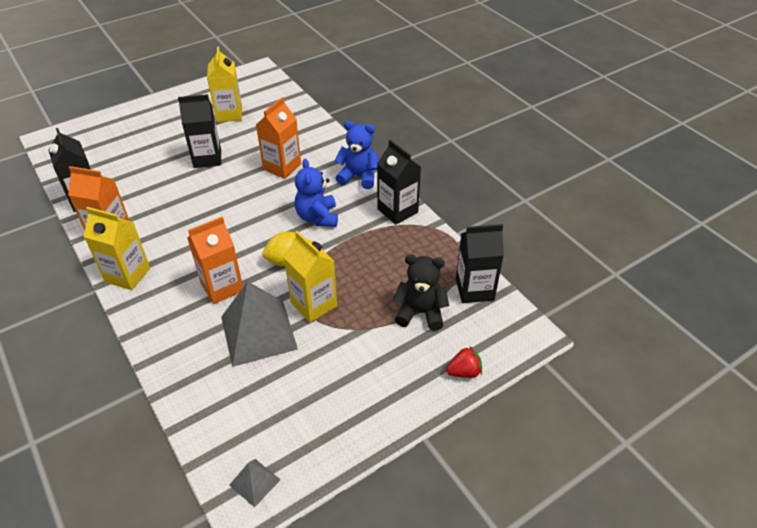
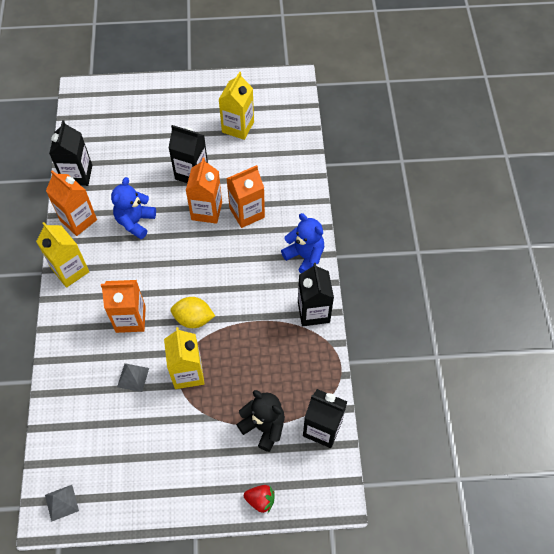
camera: 30 degrees right, 15 degrees up
grey pyramid [221,281,298,367] -> grey pyramid [117,363,149,392], size x0.47
blue teddy bear [294,159,338,227] -> blue teddy bear moved to [111,177,156,239]
none -> orange carton [186,158,222,224]

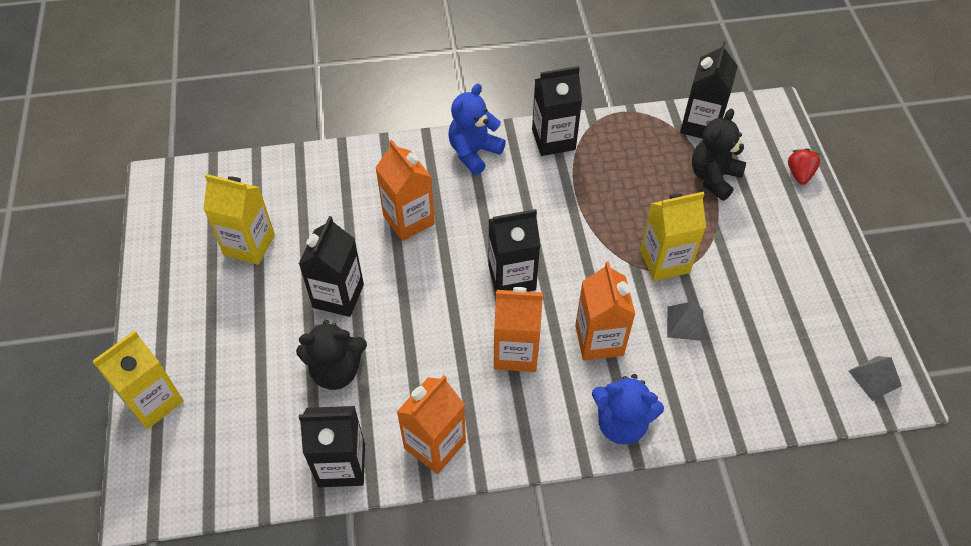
camera: 95 degrees left, 5 degrees down
yellow carton [36,222,89,288] -> yellow carton moved to [93,330,184,429]
blue teddy bear [111,177,156,239] -> blue teddy bear moved to [592,374,664,445]
yellow lemon [171,297,215,328] -> none
orange carton [186,158,222,224] -> orange carton moved to [494,287,543,372]
none -> black teddy bear [296,320,367,390]
none -> black carton [489,209,540,292]

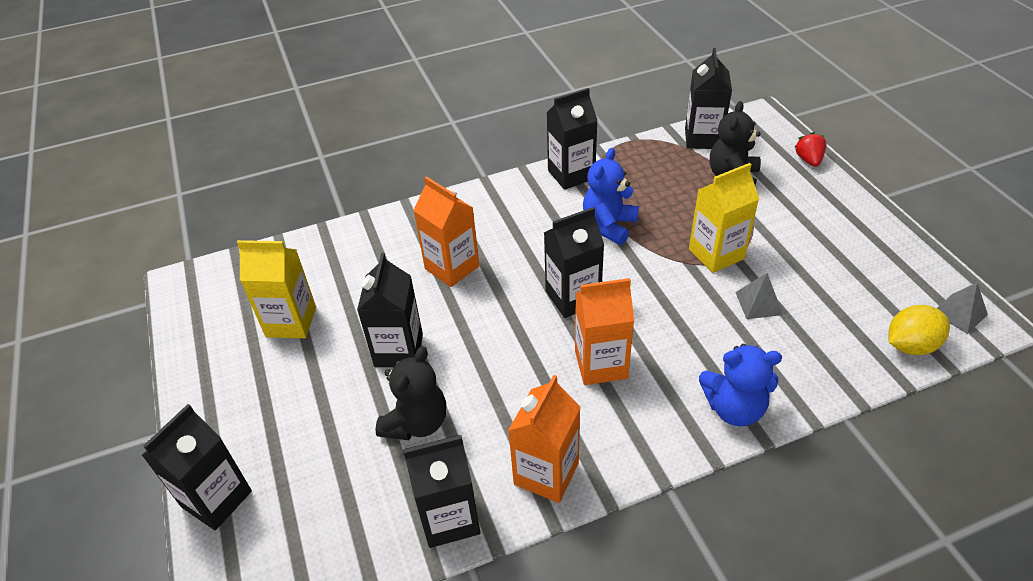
camera: 10 degrees left, 10 degrees down
yellow carton [93,330,184,429] -> black carton [142,404,252,530]
black teddy bear [296,320,367,390] -> black teddy bear turned 45 degrees counterclockwise [376,346,446,440]
blue teddy bear [449,84,506,175] -> blue teddy bear moved to [583,148,639,245]
orange carton [575,261,635,361] -> none
none -> yellow lemon [888,305,950,355]

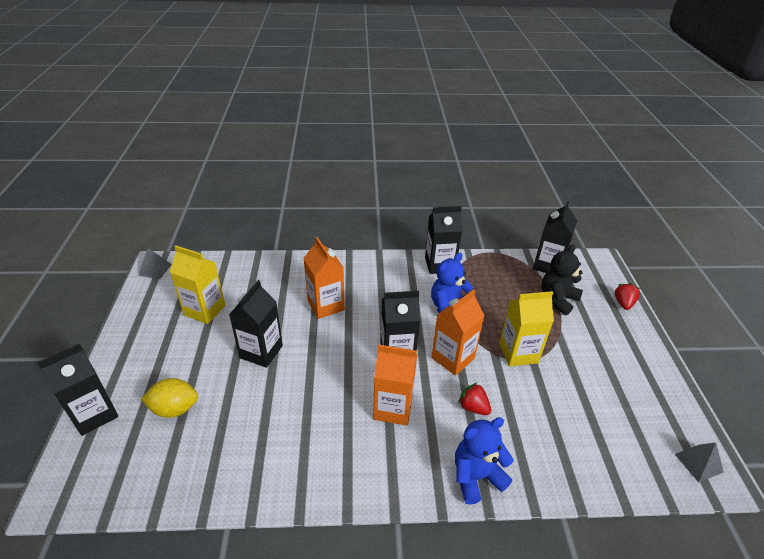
camera: 15 degrees right, 5 degrees down
black teddy bear [376,346,446,440] -> none
black carton [403,435,480,548] -> none
orange carton [508,375,581,503] -> orange carton moved to [431,290,485,376]
blue teddy bear [699,344,782,426] -> blue teddy bear turned 135 degrees clockwise [455,417,513,505]
grey pyramid [735,273,783,319] -> grey pyramid moved to [139,248,172,279]
yellow lemon [888,305,950,355] -> yellow lemon moved to [141,378,198,418]
none -> red strawberry [458,382,491,415]

